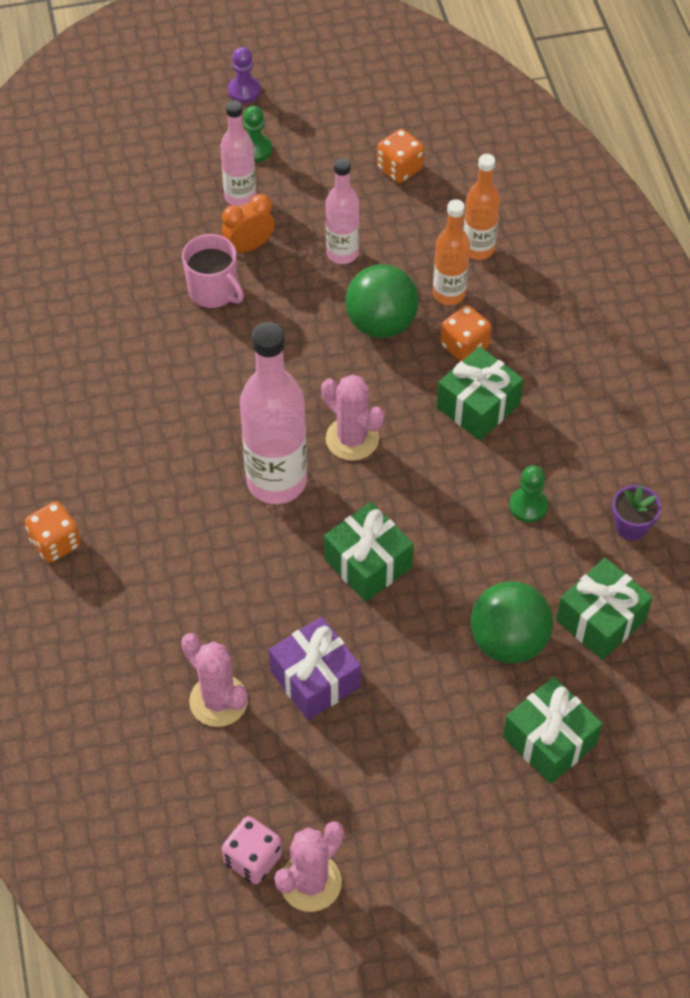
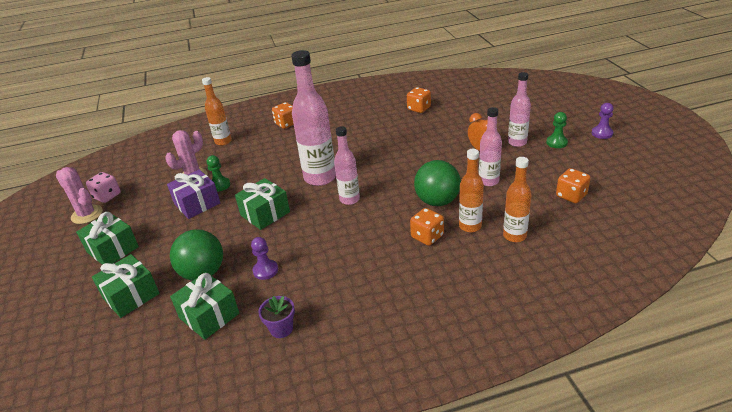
camera: 90 degrees right, 20 degrees down
pink mug [182,234,244,309] -> none
pink cactus [321,374,384,461] -> pink bottle [334,126,360,205]
green gift [437,346,524,440] -> green gift moved to [76,212,139,265]
green pawn [509,465,548,523] -> green pawn moved to [207,155,230,192]
none -> orange bottle [202,77,232,146]
none -> purple pawn [251,237,278,280]
none -> orange dice [407,87,431,113]

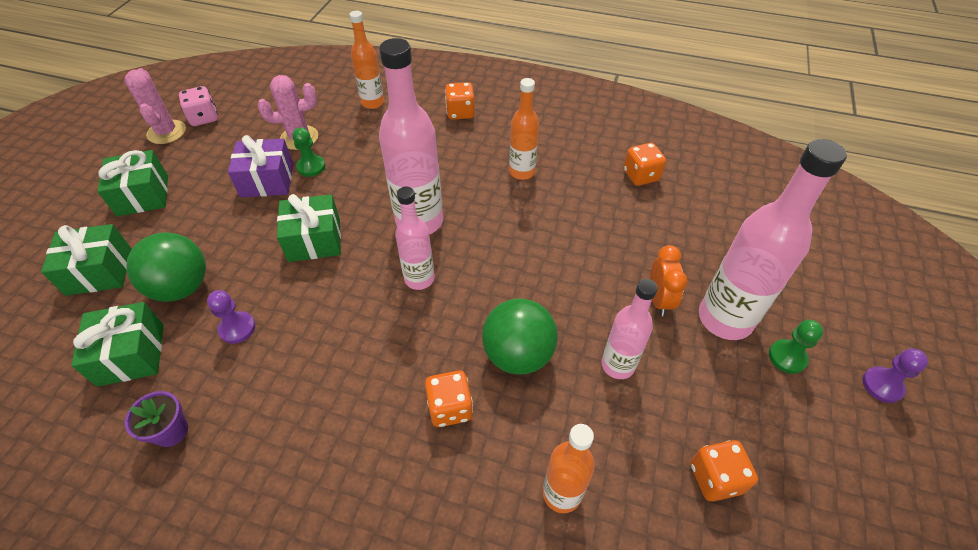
camera: 30 degrees right, 15 degrees up
orange bottle [459,149,484,232] -> orange bottle moved to [509,78,539,180]
pink bottle [508,72,531,147] -> pink bottle [699,139,847,340], size x1.71

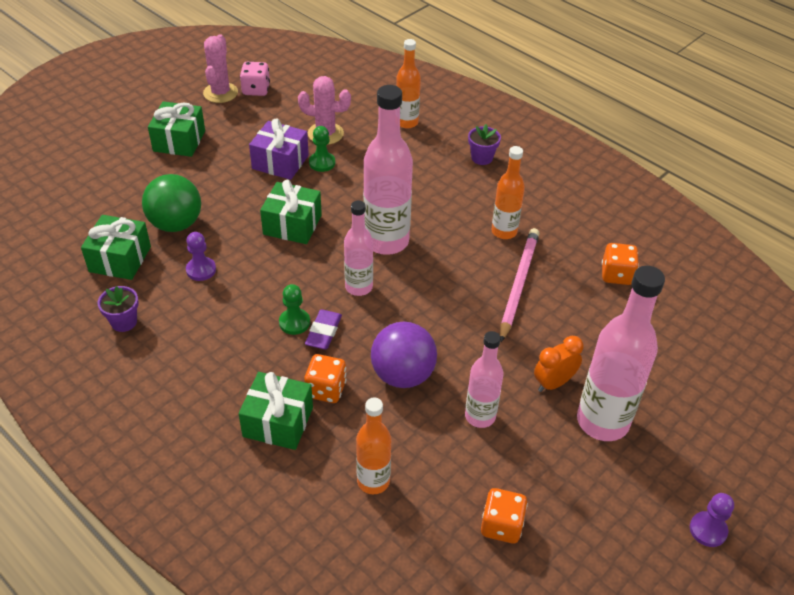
camera: 25 degrees right, 5 degrees down
green gift [41,224,132,296] -> green gift moved to [239,372,313,450]
orange dice [445,82,475,120] -> purple flower pot [468,124,501,165]
green ball [482,298,558,375] -> purple ball [371,322,437,388]
orange clock [650,245,688,316] -> orange clock turned 150 degrees counterclockwise [534,336,583,392]
green pawn [769,320,823,374] -> green pawn moved to [279,284,310,335]
none -> purple eraser [305,310,342,349]
none -> pink pencil [500,228,539,342]

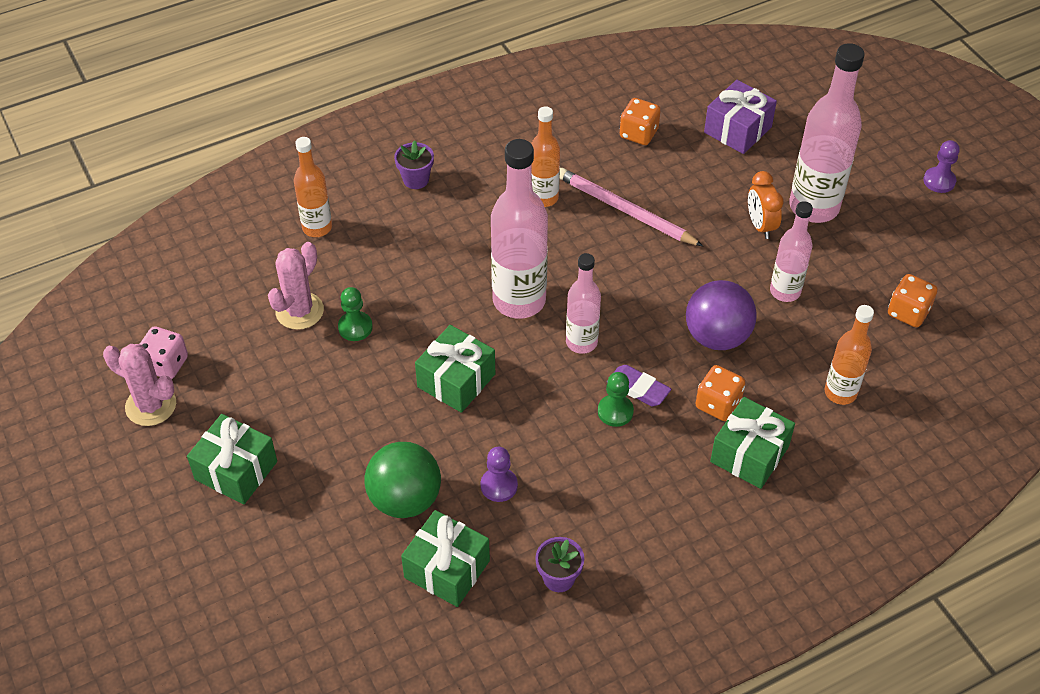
camera: 70 degrees left, 5 degrees up
purple gift [249,118,309,180] -> purple gift moved to [704,80,777,154]

